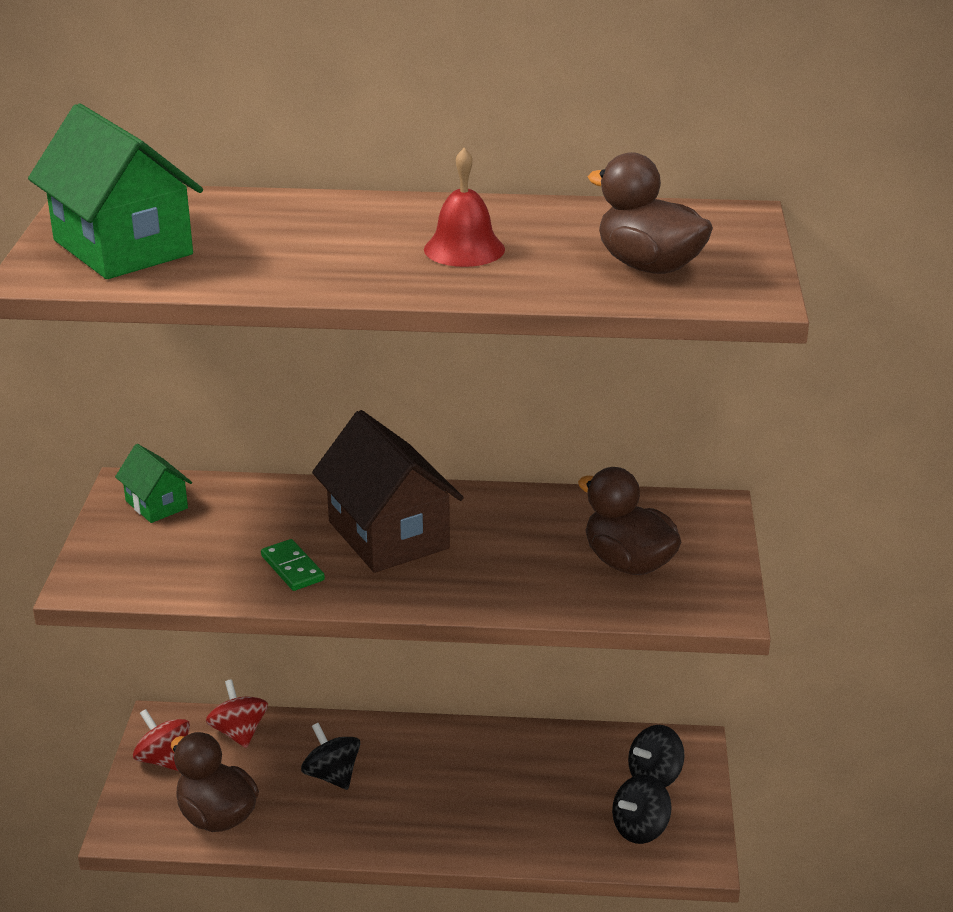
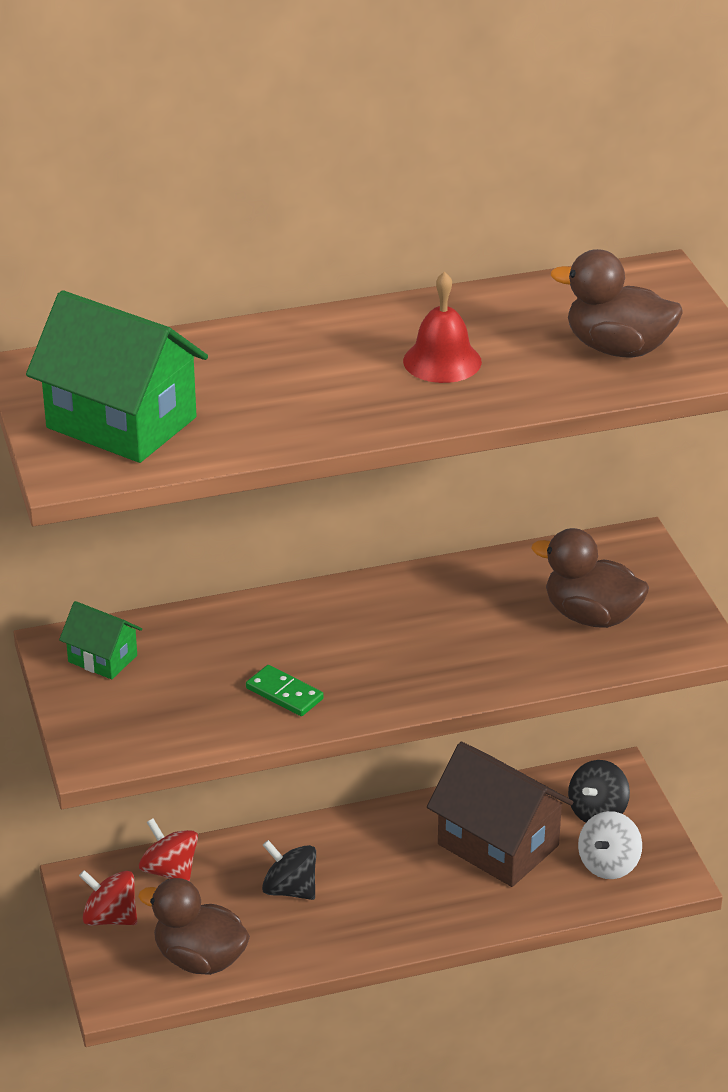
camera: 20 degrees left, 5 degrees up
brown house [312,410,464,573] -> brown house moved to [427,742,573,887]
black spinning top [612,775,672,844] -> white spinning top [578,811,642,879]

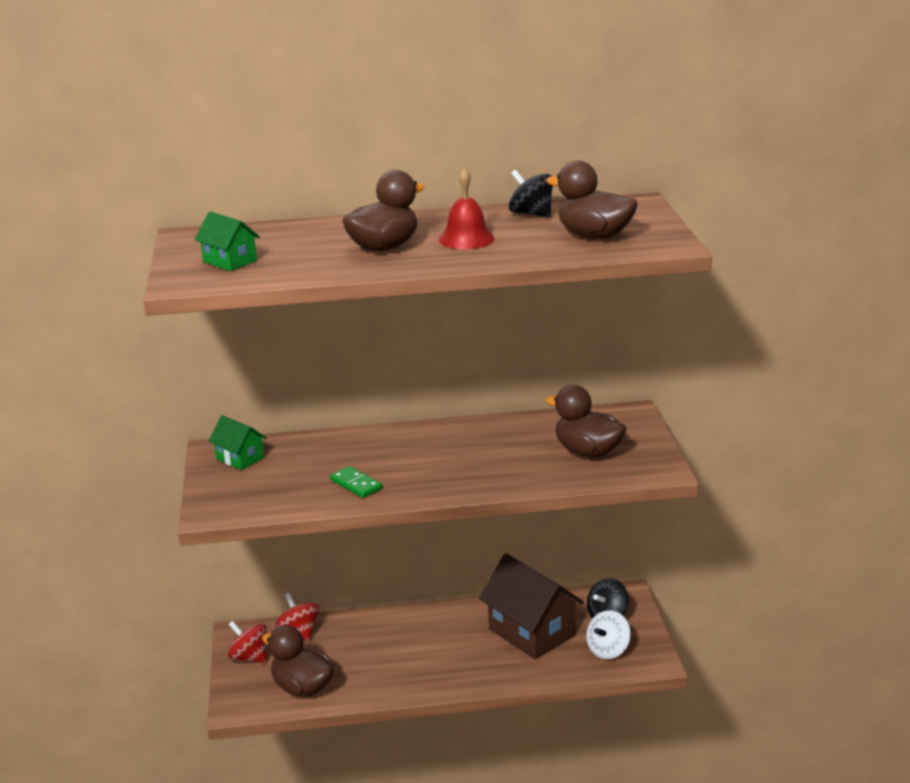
camera: 10 degrees right, 10 degrees down
green house [26,290,208,463] -> green house [195,211,260,271], size x0.51
black spinning top [262,840,316,900] -> black spinning top moved to [509,170,553,217]
none -> brown duck [342,170,425,251]

